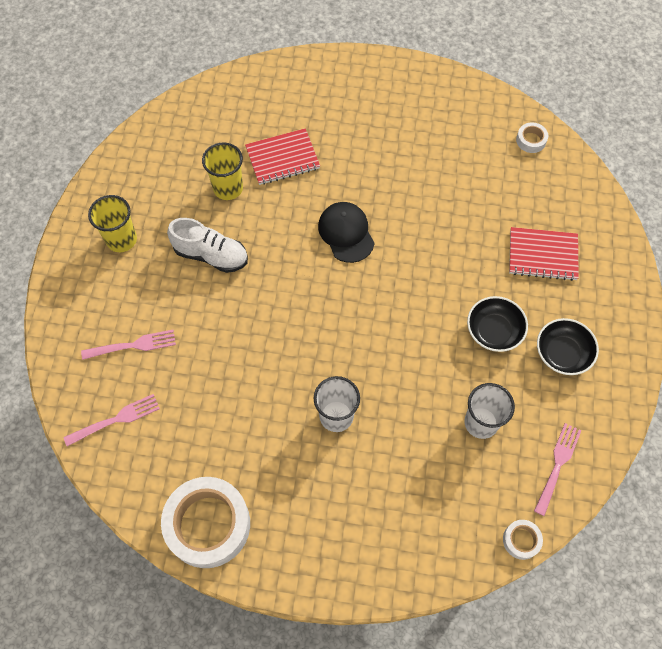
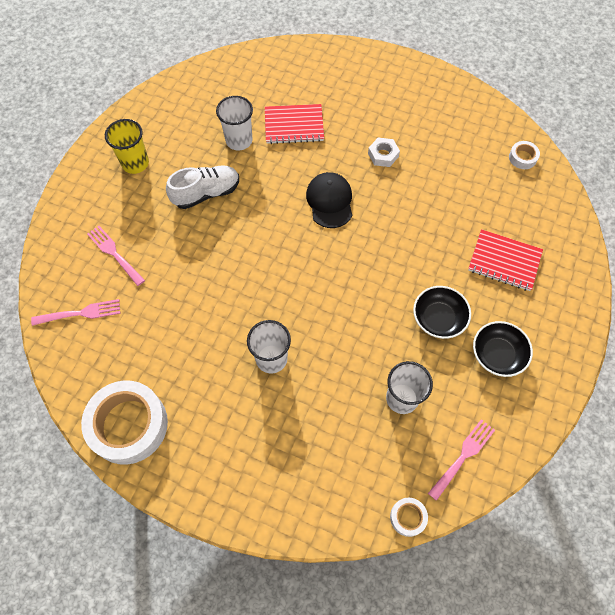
camera: 15 degrees right, 0 degrees up
pink fork [81,330,176,360] -> pink fork turned 135 degrees counterclockwise [87,226,145,286]
white shoe [167,218,248,273] -> white shoe turned 60 degrees counterclockwise [166,165,239,209]
yellow cup [202,142,243,200] -> white cup [216,96,253,150]
none -> white nut [368,138,400,167]

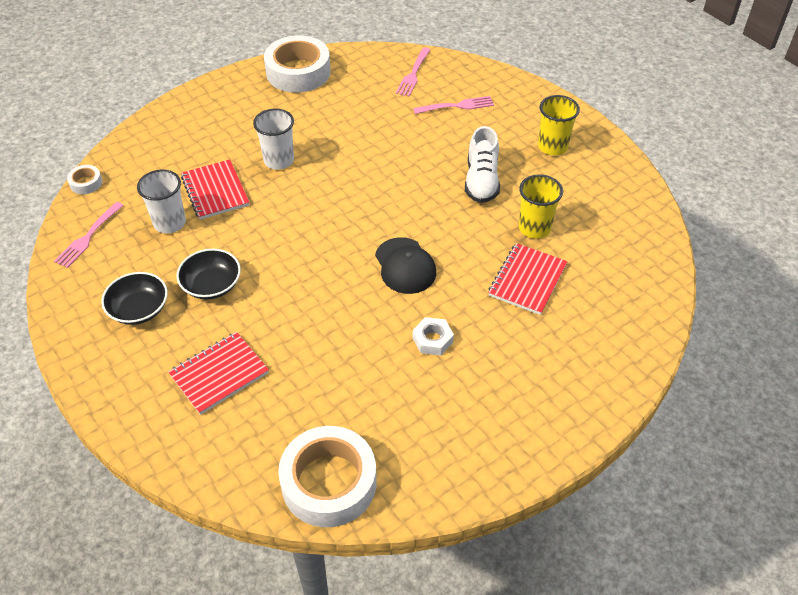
camera: 120 degrees right, 15 degrees down
white cup [216,96,253,150] -> yellow cup [519,174,563,239]
black cap [306,172,352,228] -> black cap turned 45 degrees clockwise [375,237,436,294]
pink fork [428,419,495,501] -> pink fork turned 45 degrees clockwise [54,202,124,268]
white tape [509,141,540,169] -> white tape [278,426,377,527], size x2.29
none -> red notebook [181,159,249,220]

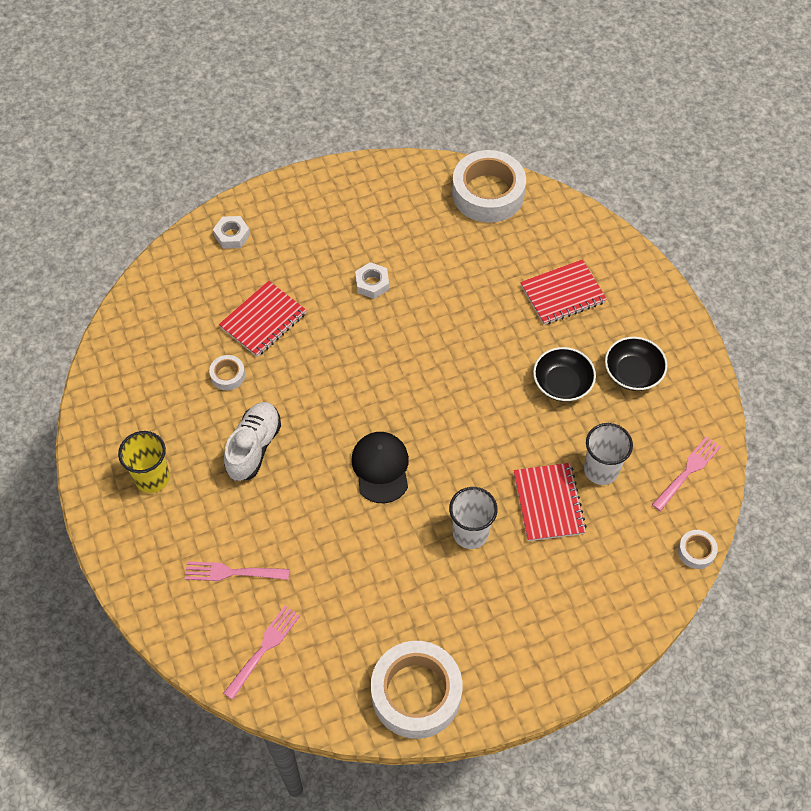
camera: 165 degrees left, 10 degrees up
black cap [375,237,436,294] -> black cap moved to [351,432,409,503]
yellow cup [519,174,563,239] -> white tape [209,355,245,390]
none -> white nut [213,216,250,249]

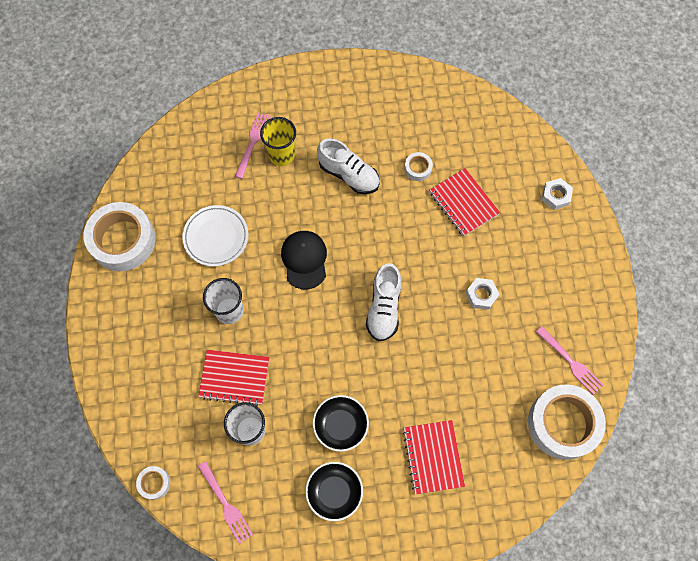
camera: 105 degrees right, 10 degrees up
yellow cup [118,431,170,493] -> yellow cup moved to [260,117,296,166]
pink fork [224,606,300,700] -> pink fork moved to [536,326,604,395]
black cap [351,432,409,503] -> black cap turned 105 degrees counterclockwise [281,231,327,289]
none -> white plate [182,205,248,267]
none -> white shoe [366,263,402,341]

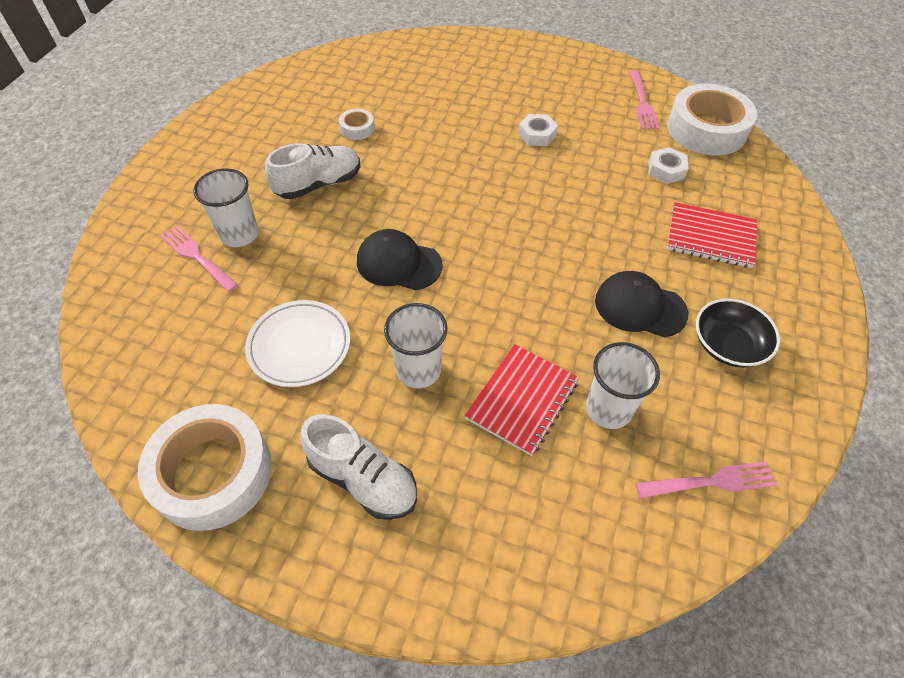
camera: 65 degrees left, 15 degrees down
white tape [136,466,170,500] -> none
yellow cup [260,117,296,166] -> white cup [193,168,259,247]
black bowl [313,395,369,452] -> black cap [595,271,688,337]
white shoe [366,263,402,341] -> white shoe moved to [300,414,417,520]
red notebook [429,168,500,237] -> none
pink fork [536,326,604,395] -> pink fork turned 105 degrees clockwise [630,71,659,129]
white nut [542,178,573,210] -> white nut moved to [649,147,689,184]

